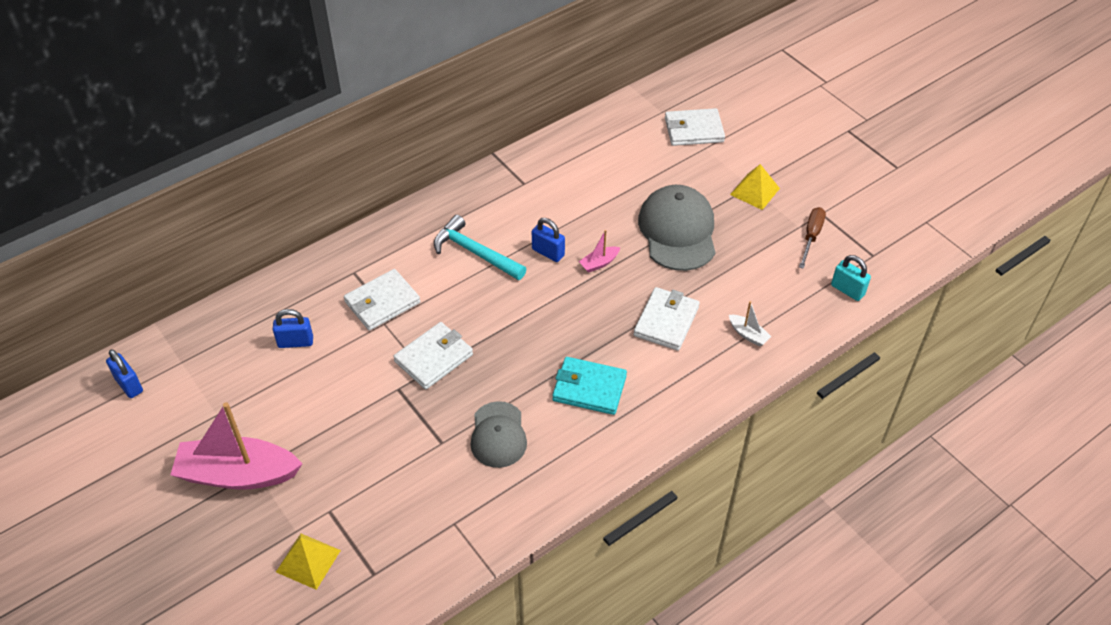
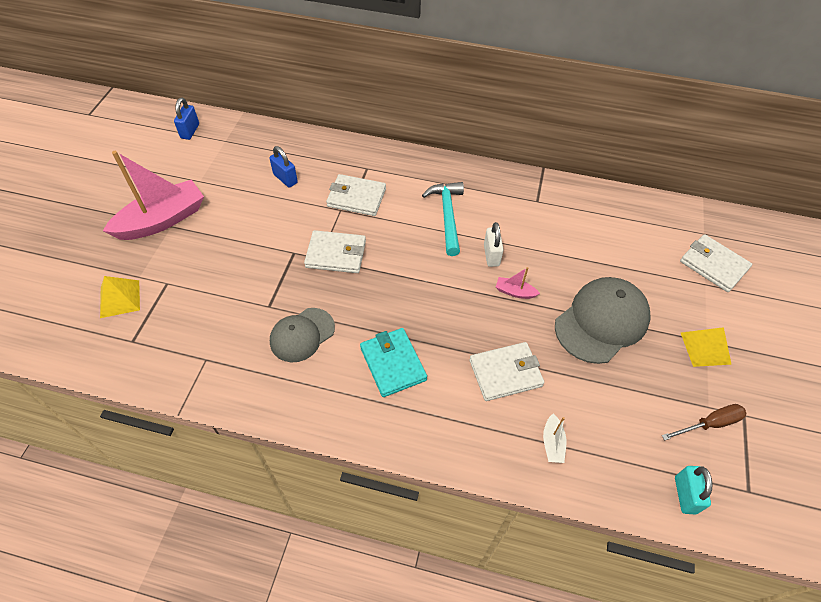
camera: 50 degrees right, 5 degrees up
pink boat [170,402,302,490] -> pink boat turned 90 degrees clockwise [103,151,204,240]
blue padlock [532,218,565,262] -> white padlock [484,222,504,267]

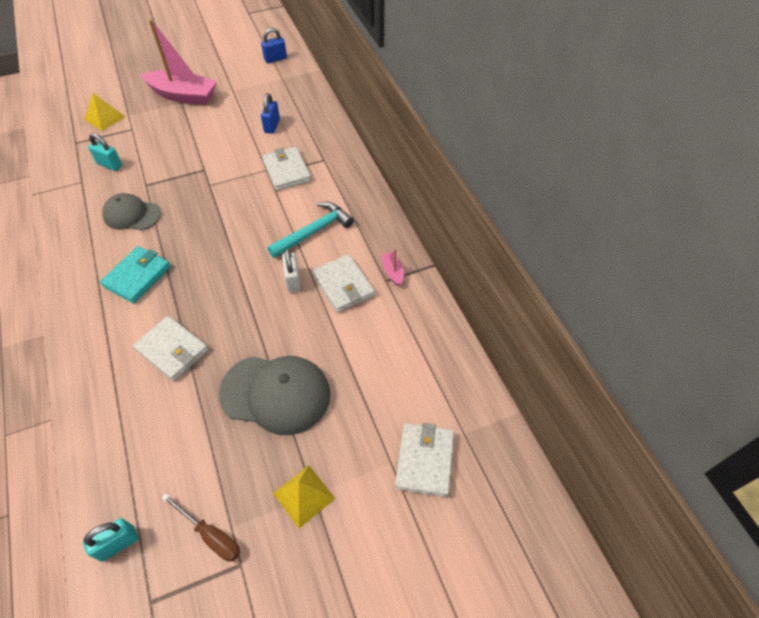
camera: 55 degrees right, 0 degrees up
white wallet [304,230,366,273] -> white wallet moved to [312,254,375,313]
white padlock [484,222,504,267] -> white padlock turned 60 degrees counterclockwise [282,248,301,292]
pink boat [496,267,540,299] -> pink boat moved to [382,249,404,286]
white boat [543,414,566,463] -> none
none -> turquoise padlock [88,133,122,171]

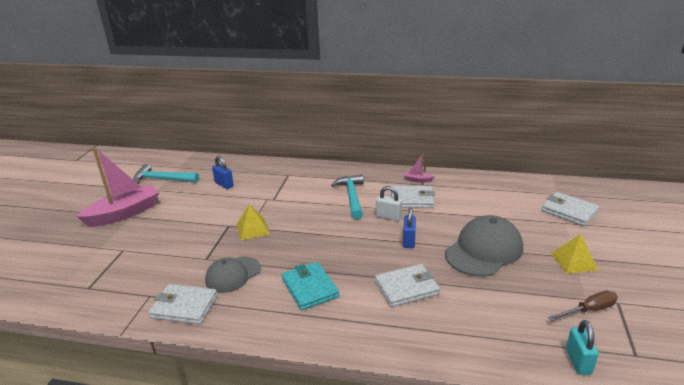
camera: 55 degrees left, 25 degrees down
yellow pyramid [84,93,125,131] -> yellow pyramid moved to [236,204,270,240]
turquoise padlock [88,133,122,171] -> none
blue padlock [261,28,287,63] -> blue padlock moved to [403,208,416,248]
white wallet [262,147,311,191] -> white wallet moved to [148,284,217,325]
none -> turquoise hammer [133,164,199,184]

